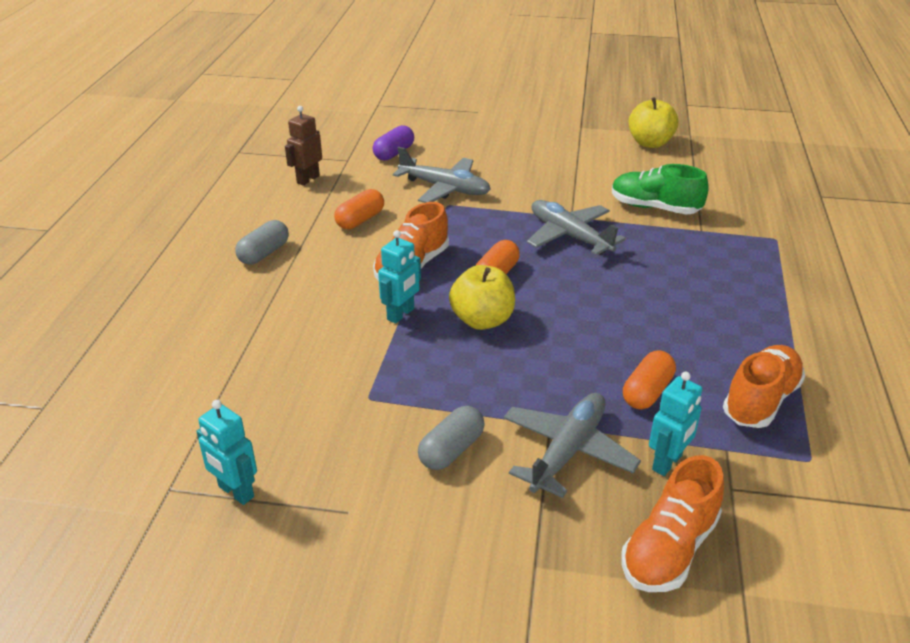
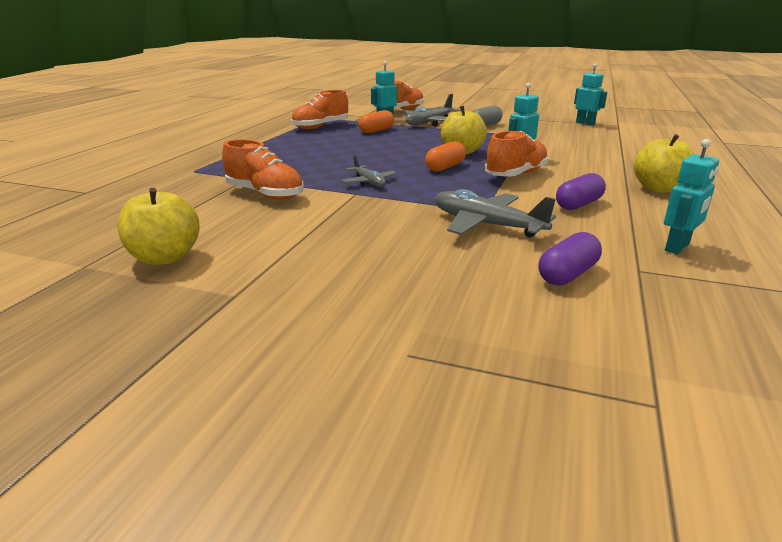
camera: 170 degrees left, 10 degrees down
grey capsule [235,220,289,265] -> yellow apple [634,134,694,193]
brown robot [285,106,322,186] -> turquoise robot [664,139,719,254]
orange capsule [334,189,384,229] -> purple capsule [556,173,606,210]
grey plane [527,200,626,255] -> grey plane [342,155,396,187], size x0.59
green shoe [612,164,709,215] -> orange shoe [222,139,304,200]

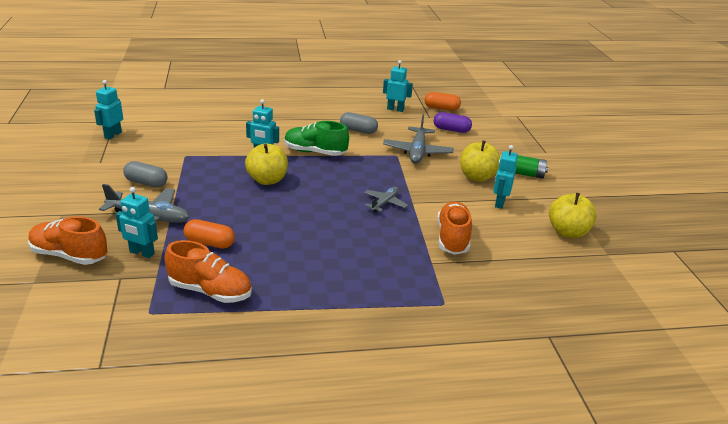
camera: 120 degrees left, 5 degrees up
orange capsule [425,141,466,172] -> orange capsule moved to [425,92,461,111]
orange shoe [485,131,548,177] -> green shoe [284,121,349,156]
purple capsule [556,173,606,210] -> grey capsule [340,112,378,134]
yellow apple [634,134,694,193] -> yellow apple moved to [460,140,500,182]
none -> turquoise robot [493,145,518,209]
none -> green battery [515,155,548,179]

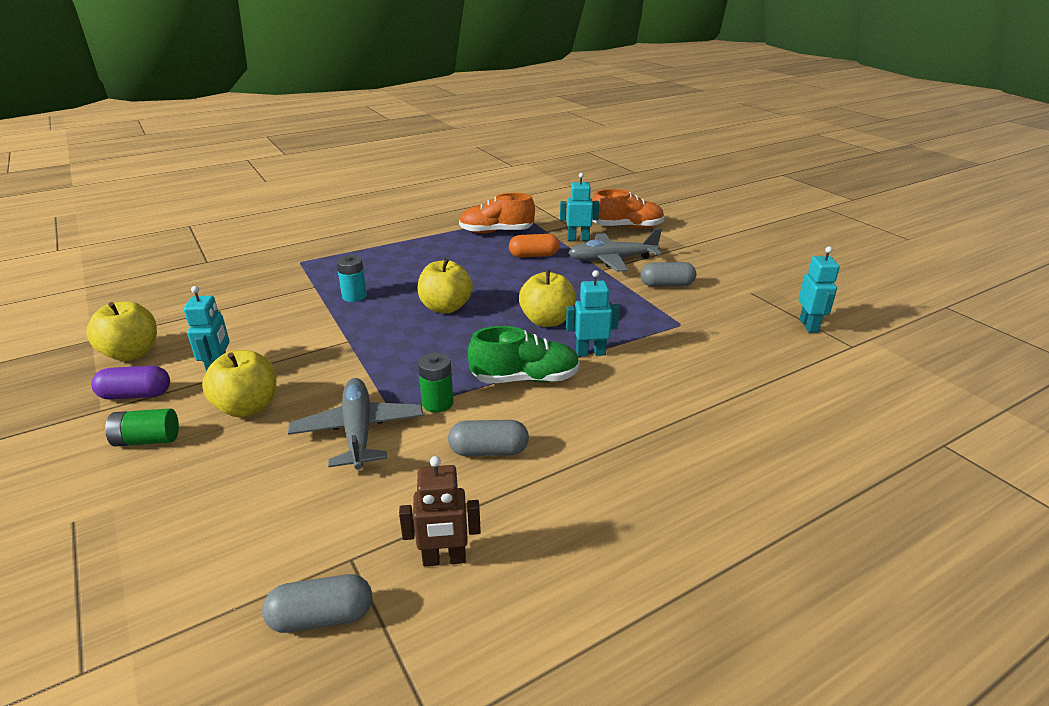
camera: 160 degrees right, 0 degrees up
grey plane [364,187,408,212] -> none
turquoise robot [383,60,413,112] -> brown robot [399,456,481,567]
orange capsule [425,92,461,111] -> grey capsule [262,574,372,633]
purple capsule [434,112,472,133] -> purple capsule moved to [91,366,170,400]
orange shoe [437,201,472,255] -> none
none -> turquoise battery [336,255,367,302]
none -> yellow apple [417,258,473,314]
none -> green battery [418,352,453,413]

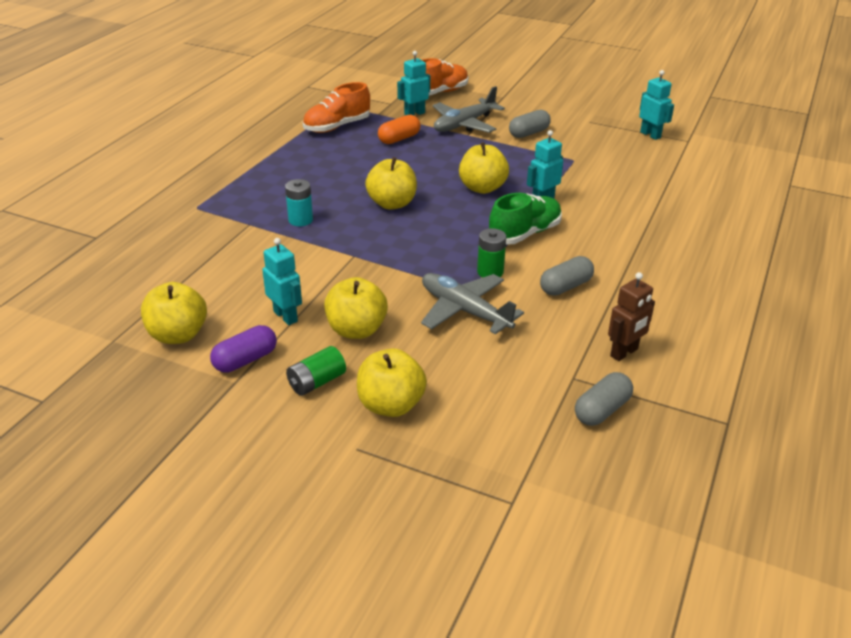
camera: 35 degrees left, 5 degrees up
none -> yellow apple [357,348,427,417]

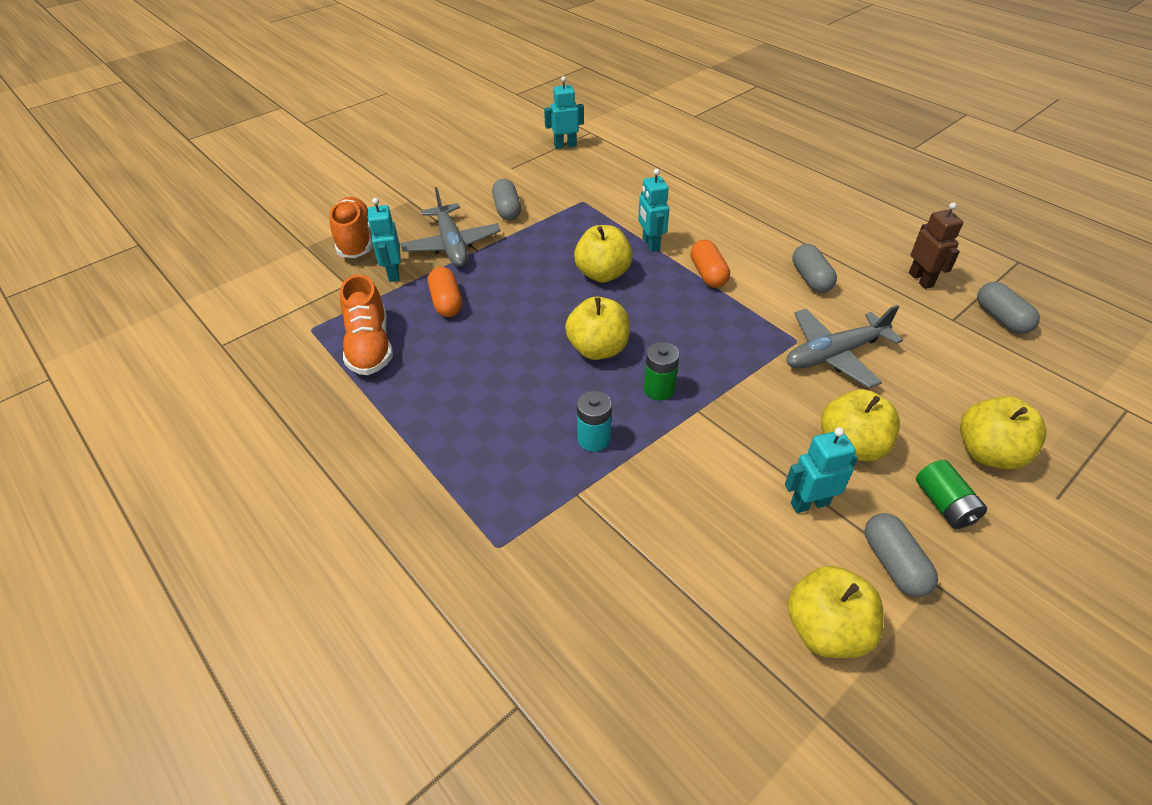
camera: 65 degrees left, 10 degrees up
purple capsule [210,325,277,373] -> grey capsule [865,513,938,597]
green battery [477,228,506,277] -> green battery moved to [644,342,679,400]
green shoe [489,193,562,244] -> orange capsule [690,239,730,288]

